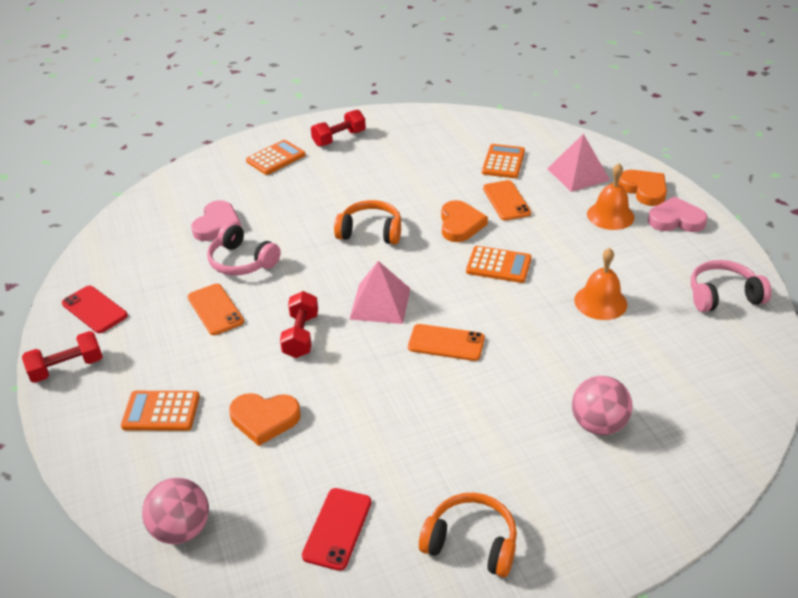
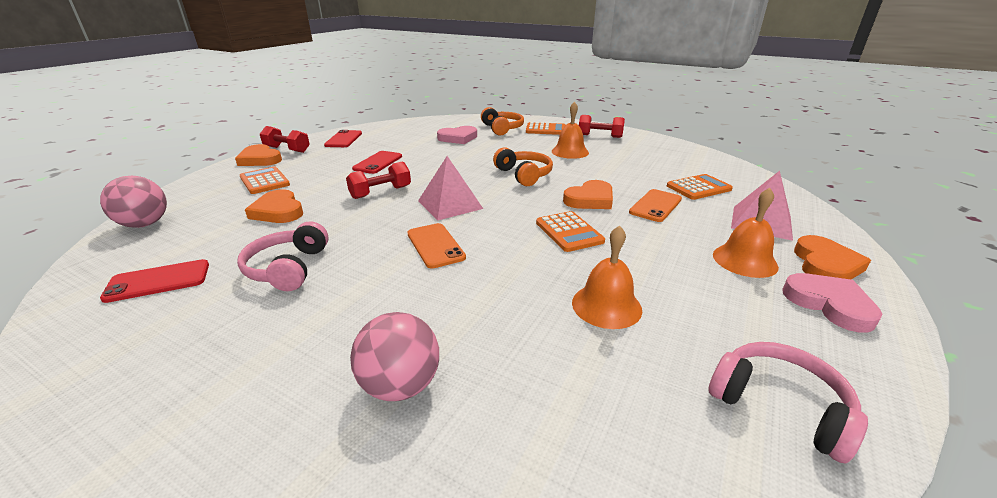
camera: 50 degrees right, 10 degrees down
orange phone [188,284,244,335] -> red phone [352,151,402,174]
pink headphones [207,222,281,275] -> pink headphones moved to [237,221,329,291]
orange headphones [419,493,517,577] -> orange headphones moved to [481,107,524,136]
none -> orange heart [235,144,282,166]
none -> orange bell [552,102,589,159]

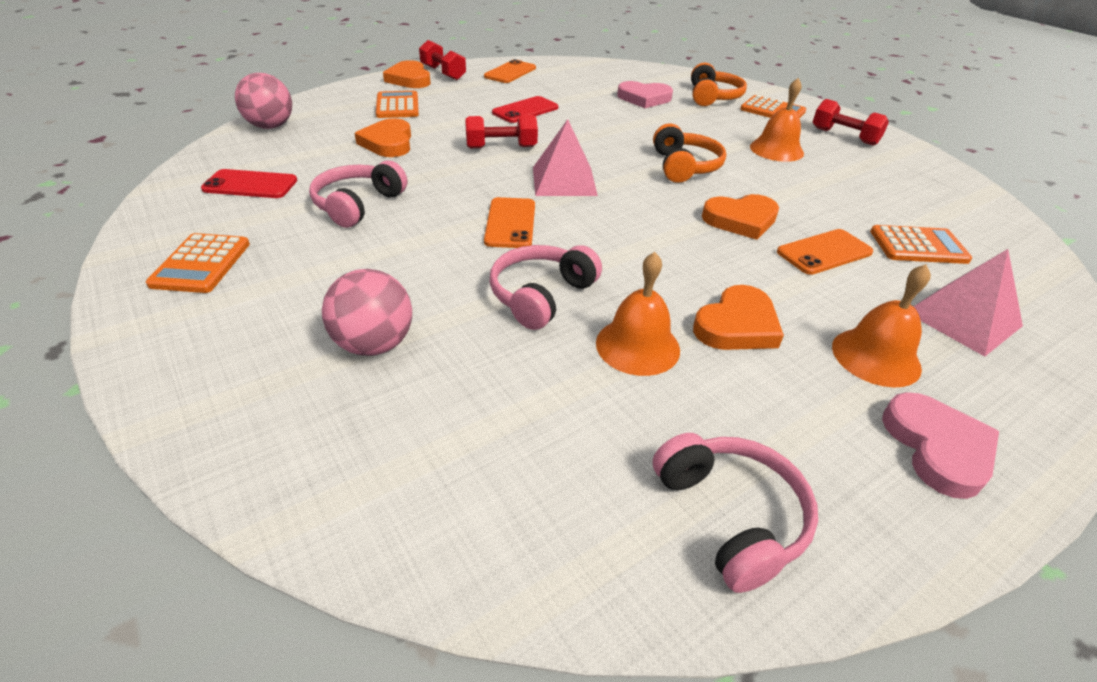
camera: 25 degrees right, 10 degrees up
red phone [324,130,362,147] -> orange phone [484,59,536,83]
orange calculator [536,211,605,252] -> orange calculator moved to [146,233,250,293]
orange heart [794,235,871,279] -> orange heart moved to [693,285,784,350]
none -> pink headphones [490,245,602,330]

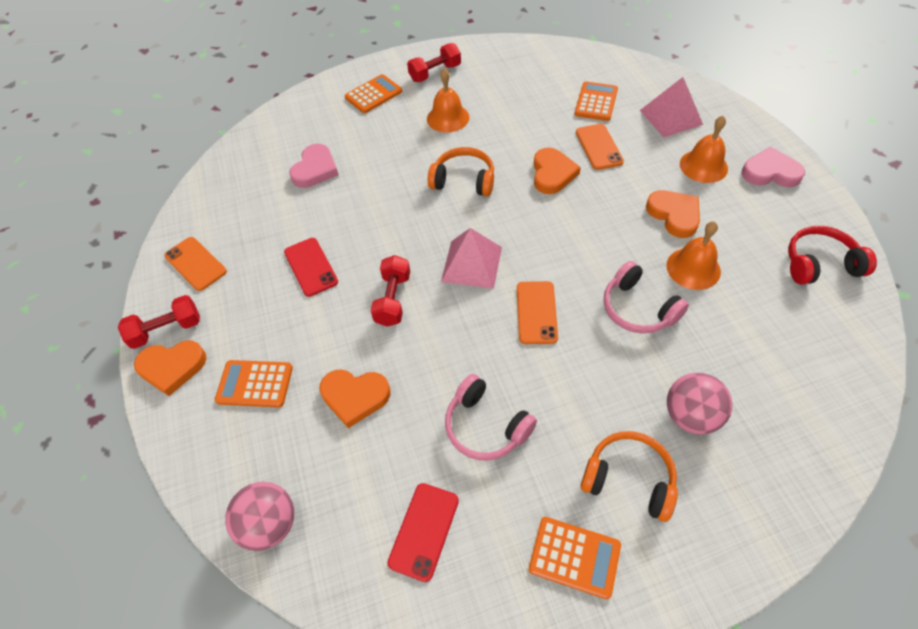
camera: 70 degrees left, 15 degrees up
orange phone [484,197,535,248] -> orange phone turned 75 degrees clockwise [517,281,558,344]
pink headphones [653,433,818,593] -> red headphones [788,226,877,285]
orange headphones [691,63,747,106] -> orange headphones moved to [581,431,678,522]

